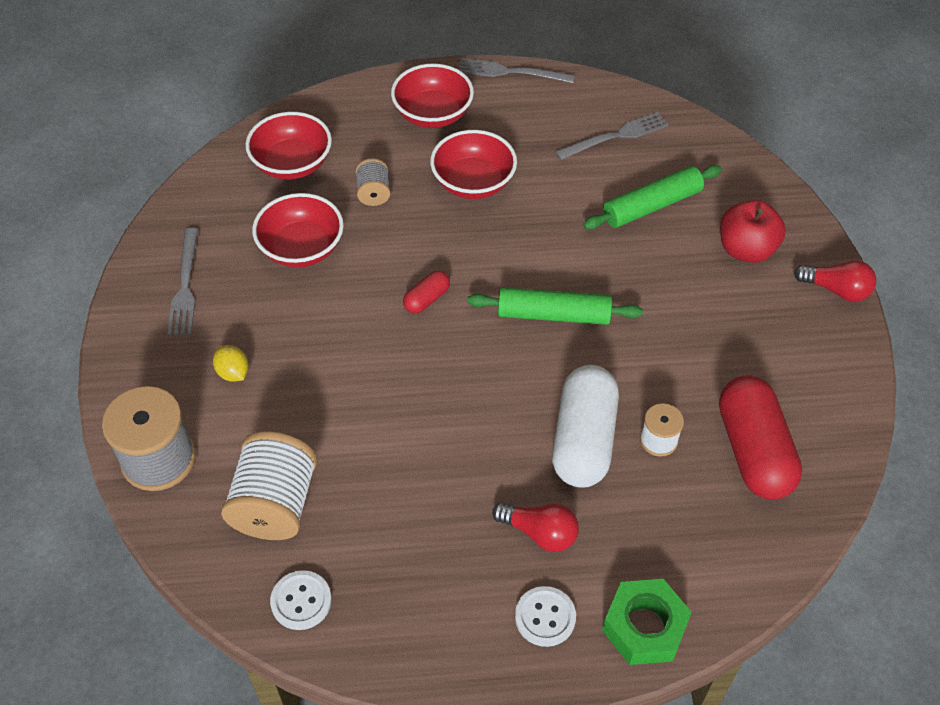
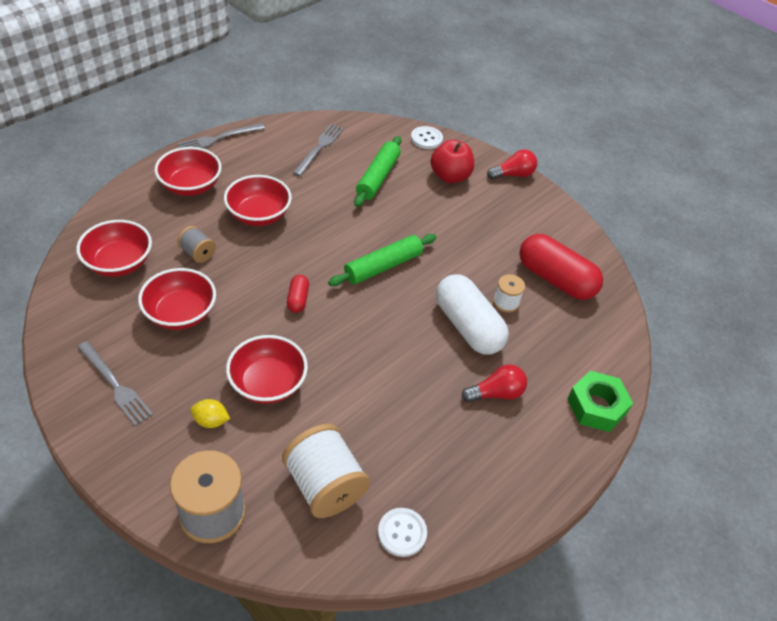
camera: 45 degrees left, 5 degrees down
white button [515,586,576,647] -> white button moved to [411,126,443,149]
none -> red bowl [226,335,308,404]

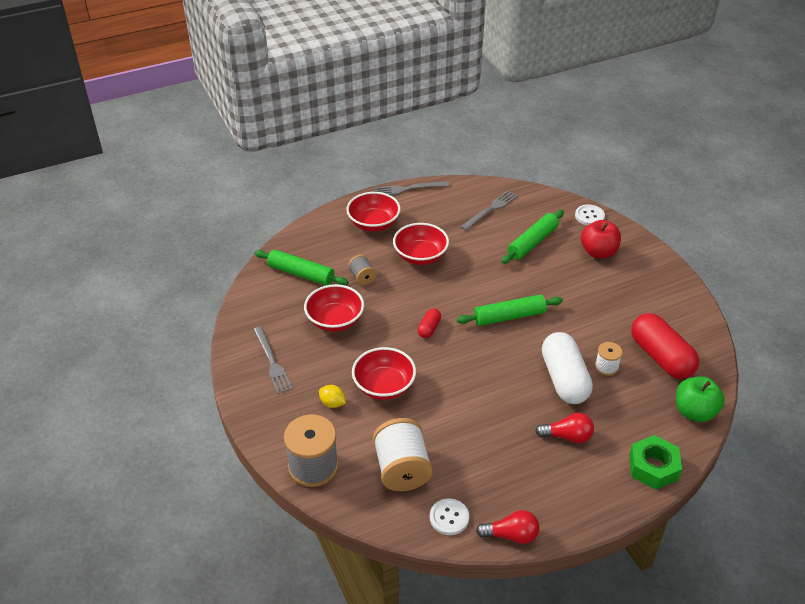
camera: 25 degrees right, 5 degrees down
red bowl [76,220,152,277] -> green rolling pin [254,250,349,285]
red light bulb [487,150,537,179] -> red light bulb moved to [476,510,539,544]
none -> green apple [676,376,725,422]

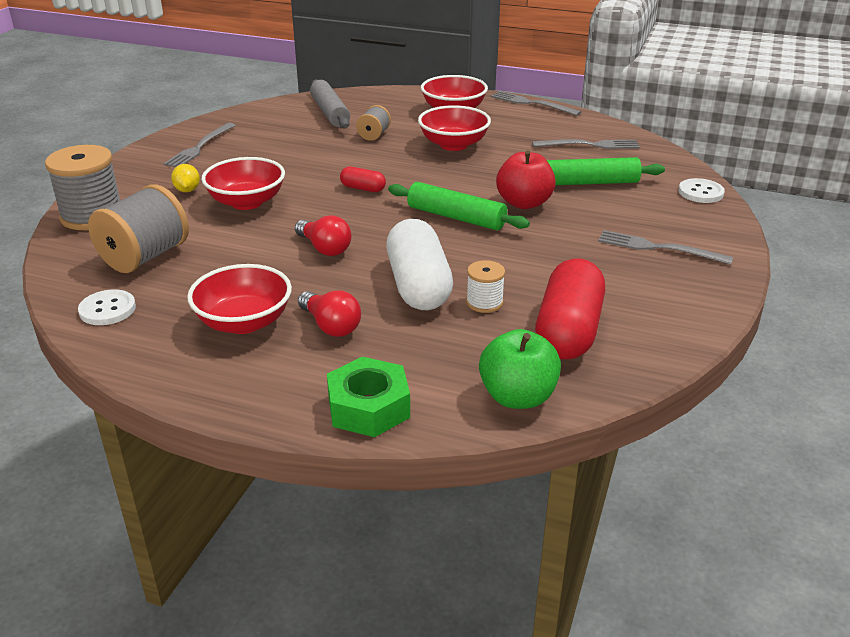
camera: 45 degrees right, 10 degrees down
green rolling pin [254,250,349,285] -> grey rolling pin [310,79,350,129]
red bowl [304,284,364,332] -> red bowl moved to [187,264,292,334]
white spool [373,418,433,491] -> grey spool [88,184,189,273]
red capsule [418,308,441,338] -> red capsule turned 45 degrees clockwise [340,167,386,192]
red light bulb [476,510,539,544] -> red light bulb moved to [295,215,351,256]
white capsule [542,332,593,404] -> white capsule turned 45 degrees counterclockwise [386,219,453,310]
red apple [581,220,621,258] -> red apple moved to [496,150,556,209]
none -> grey fork [598,230,733,265]

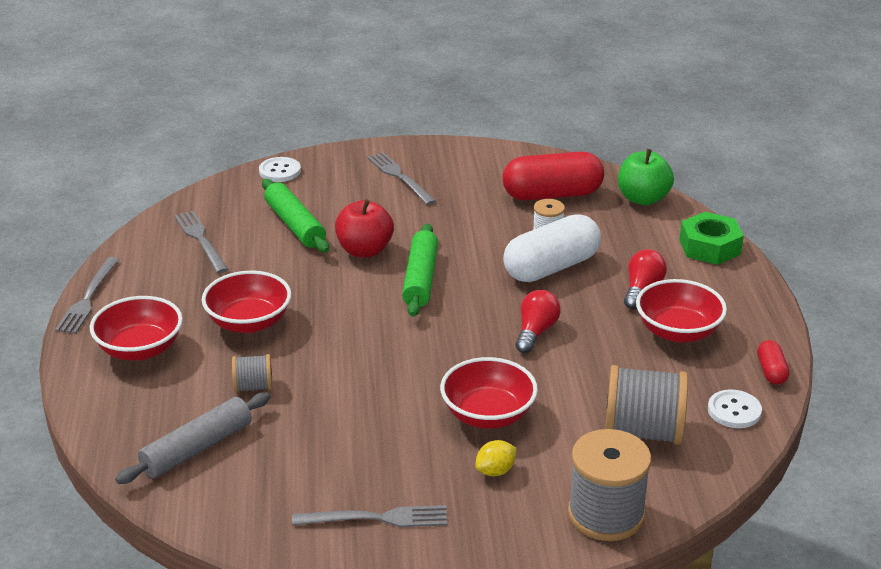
camera: 115 degrees left, 0 degrees up
red capsule [340,167,386,192] -> red capsule moved to [757,340,790,385]
grey fork [598,230,733,265] -> grey fork turned 150 degrees clockwise [367,152,436,205]

